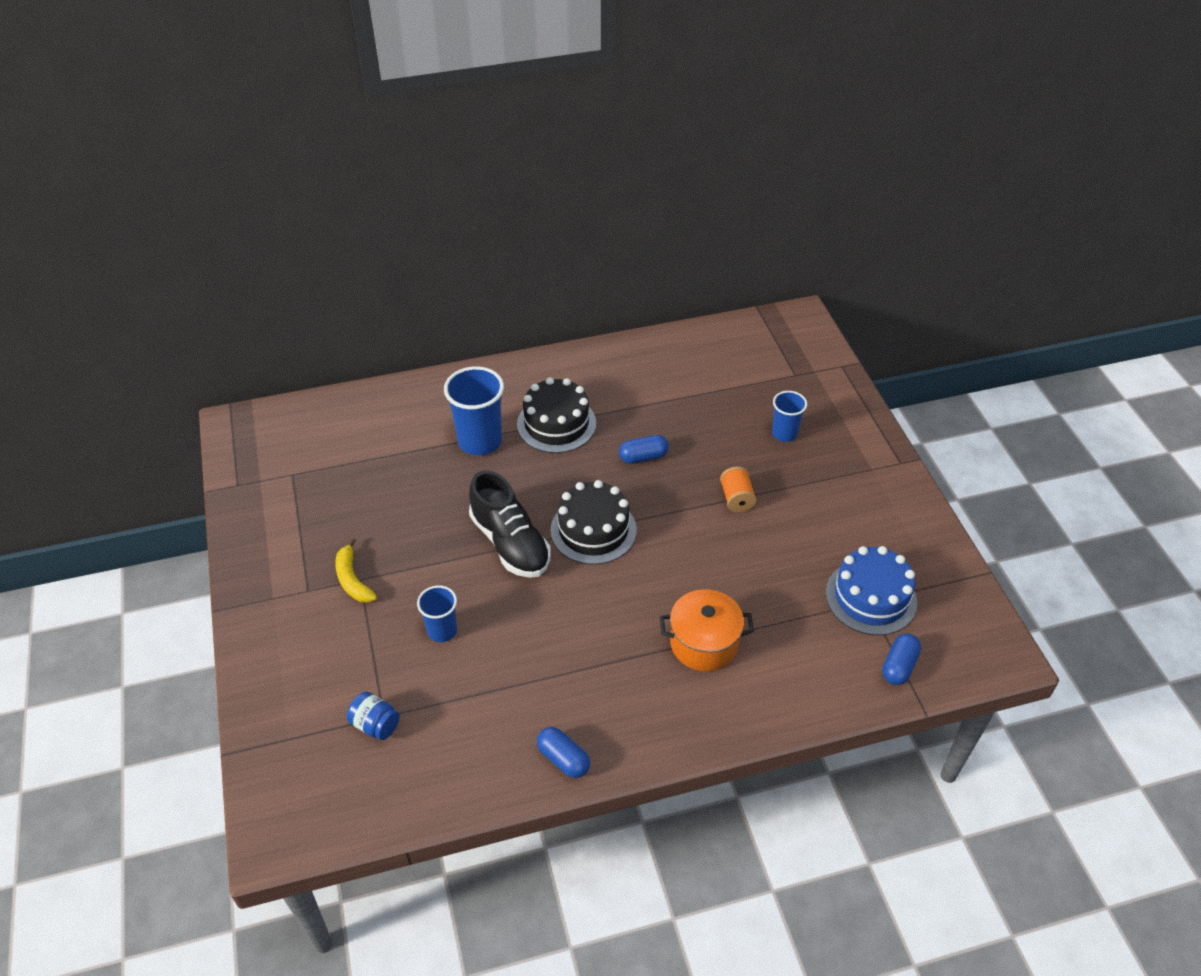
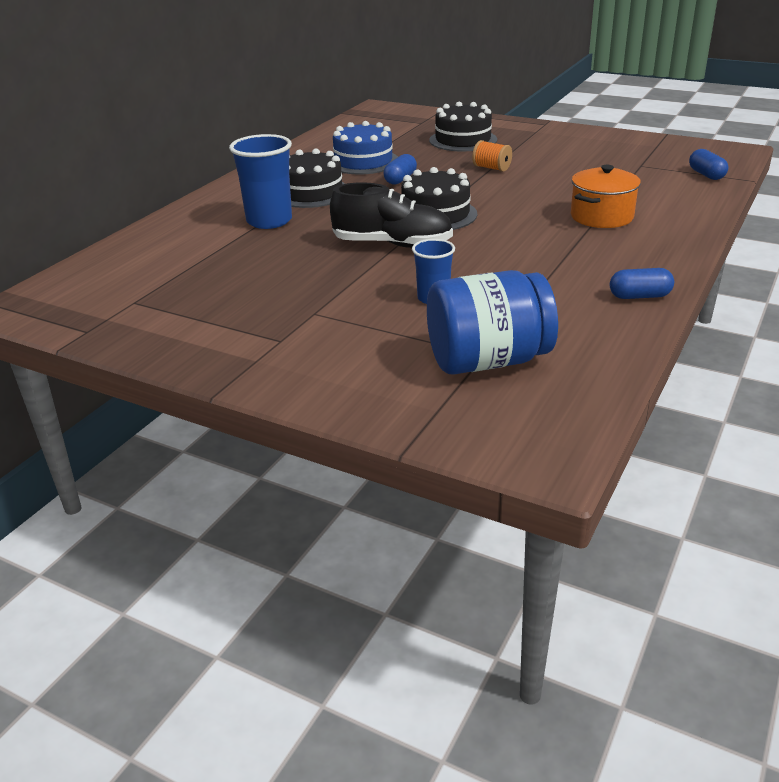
camera: 45 degrees left, 15 degrees down
yellow banana [335,538,377,603] -> none
blue jar [347,691,400,740] -> blue jar [427,270,558,375], size x2.24
blue cup [772,391,807,442] -> black cake [429,102,497,152]
blue cake [825,546,917,635] -> blue cake moved to [333,121,398,175]

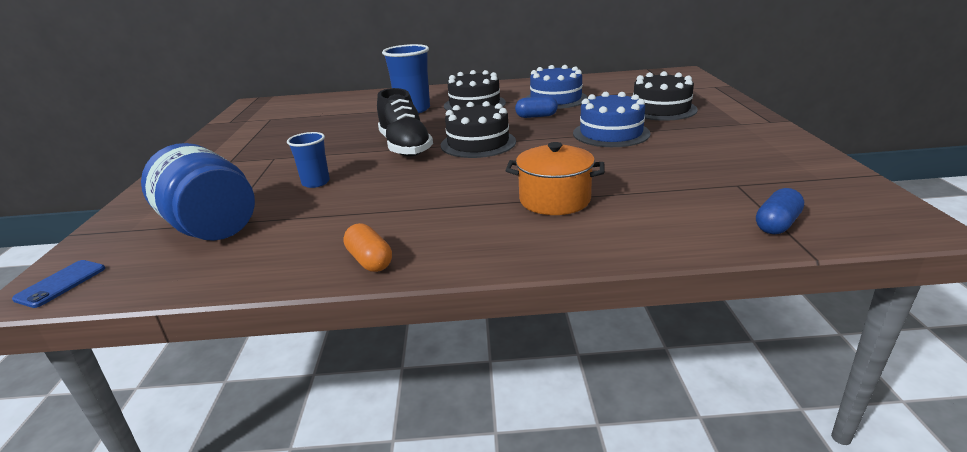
camera: 60 degrees right, 5 degrees down
orange spool [472,140,512,172] -> blue cake [573,92,651,147]
blue capsule [610,268,674,299] -> orange capsule [343,223,392,272]
none -> blue phone [12,260,105,308]

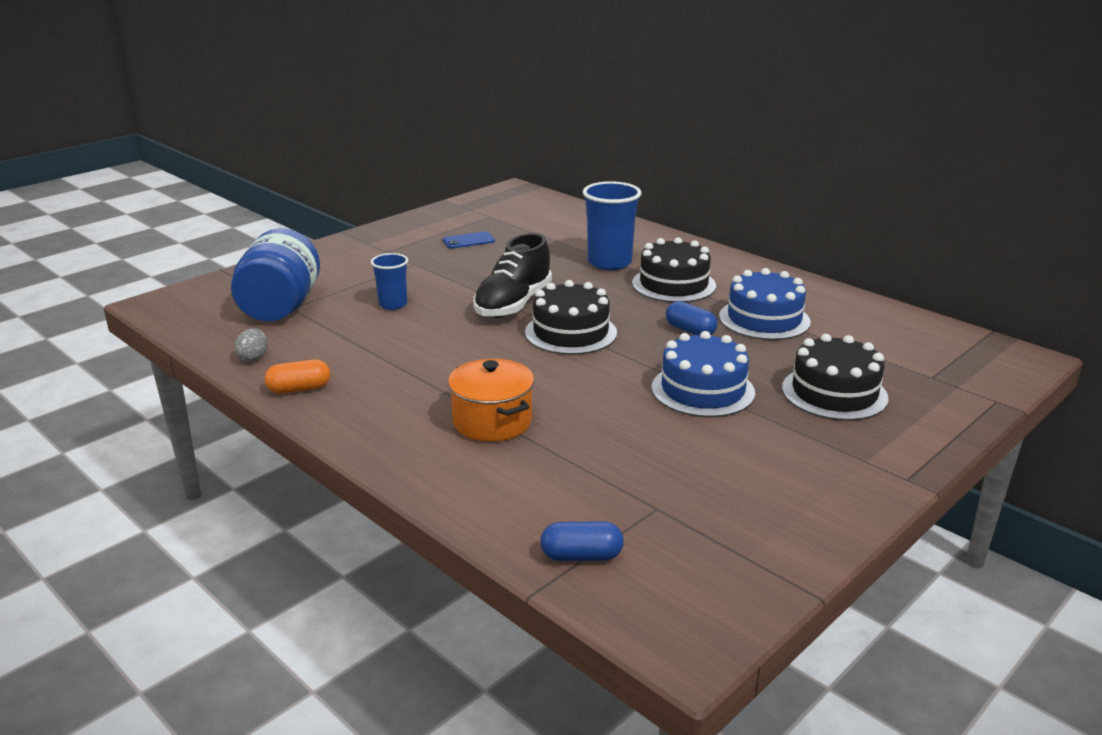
camera: 45 degrees right, 0 degrees up
blue phone [12,260,105,308] -> blue phone moved to [443,231,495,248]
orange capsule [343,223,392,272] -> orange capsule turned 60 degrees clockwise [265,359,330,394]
none -> grey egg [234,328,268,362]

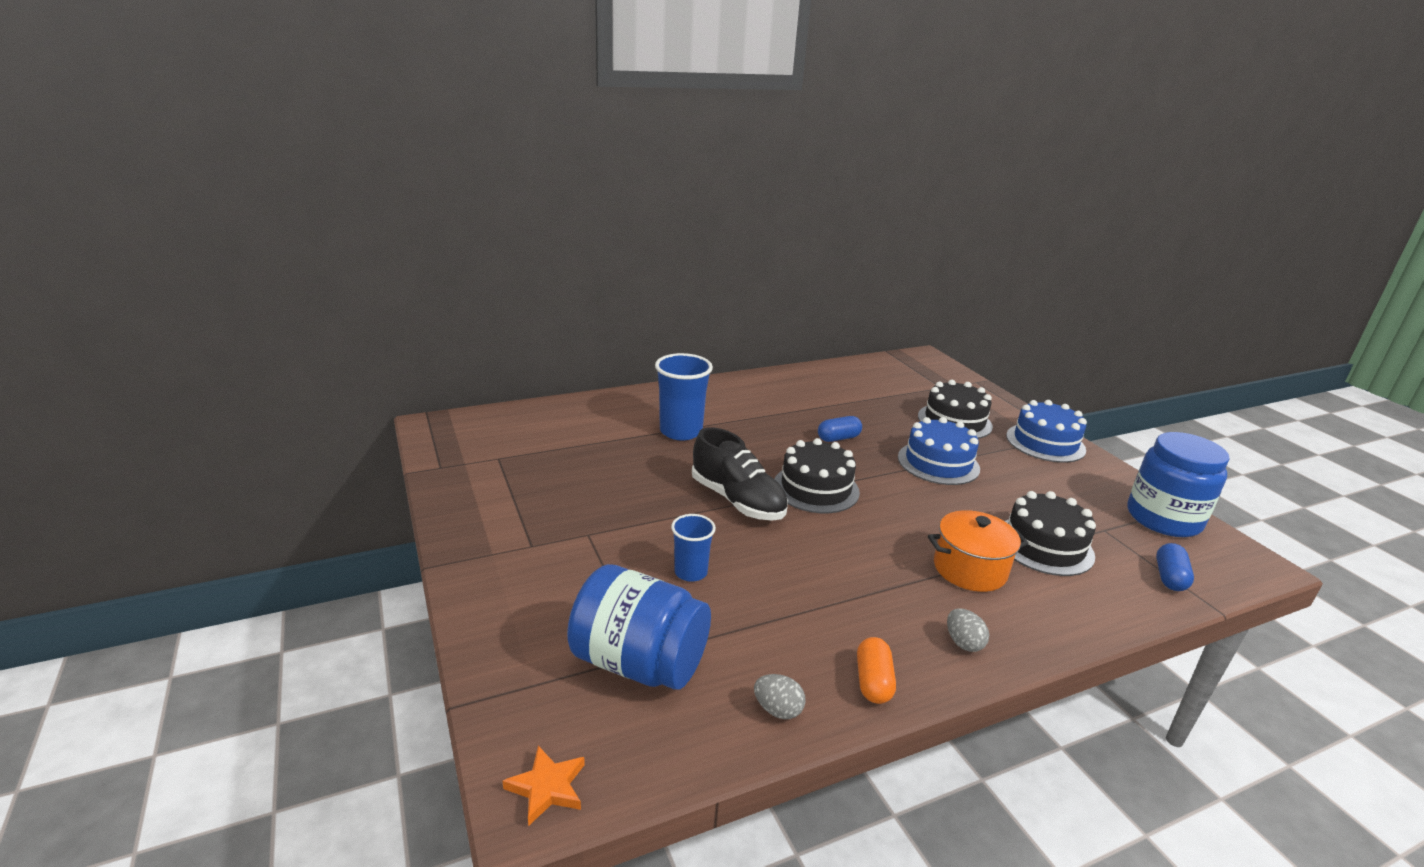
camera: 70 degrees left, 0 degrees up
blue phone [443,231,495,248] -> none
black cake [632,237,716,302] -> black cake moved to [1005,491,1096,576]
blue cake [719,268,811,340] -> blue cake moved to [1006,400,1087,463]
none -> orange star [503,746,585,826]
none -> grey egg [947,608,989,652]
none -> blue jar [1127,432,1230,537]

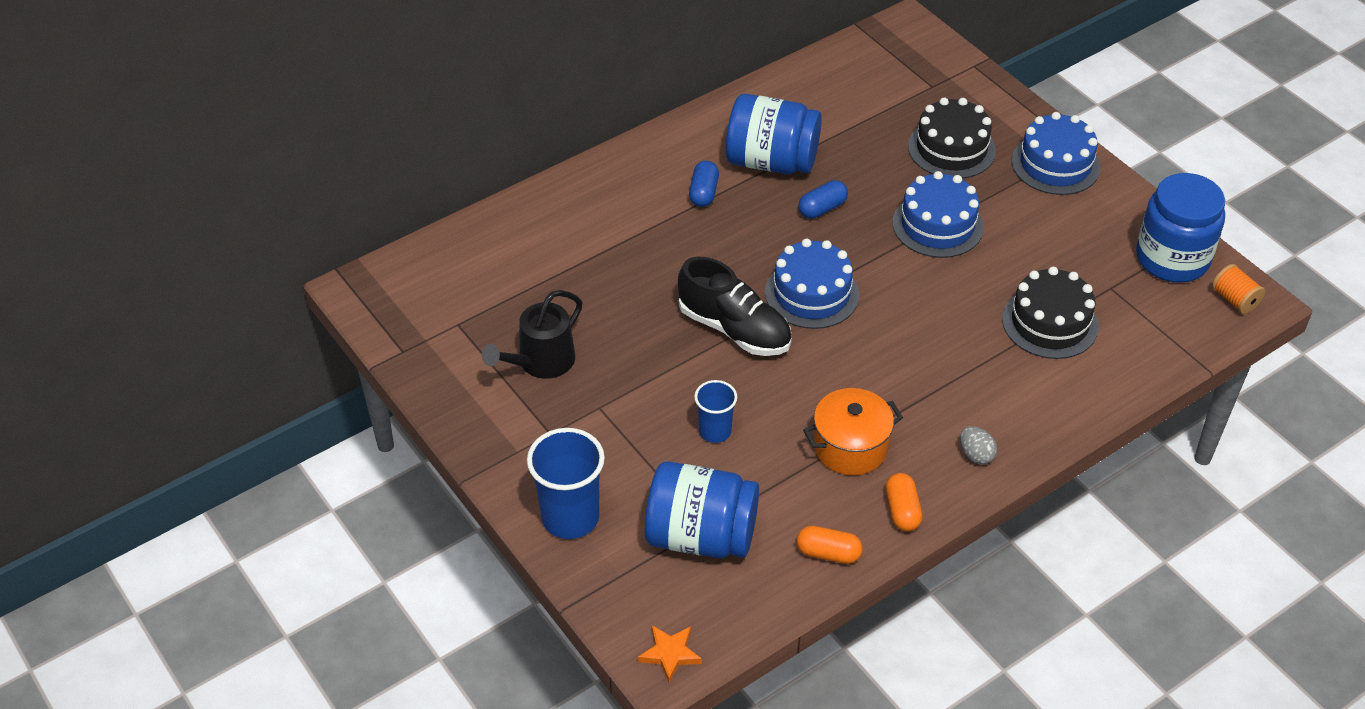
camera: 10 degrees left, 20 degrees up
blue cup [655,353,713,441] -> blue cup moved to [527,428,605,539]
grey egg [754,674,805,719] -> orange capsule [797,526,863,564]
black cake [774,438,860,513] -> blue cake [765,239,859,329]
orange pot [928,510,1028,592] -> orange pot moved to [803,388,903,475]
blue capsule [1156,543,1194,591] -> blue capsule moved to [689,161,719,207]
none -> black watering can [482,290,582,379]
none -> blue jar [726,94,822,174]
none -> orange spool [1212,264,1265,314]

